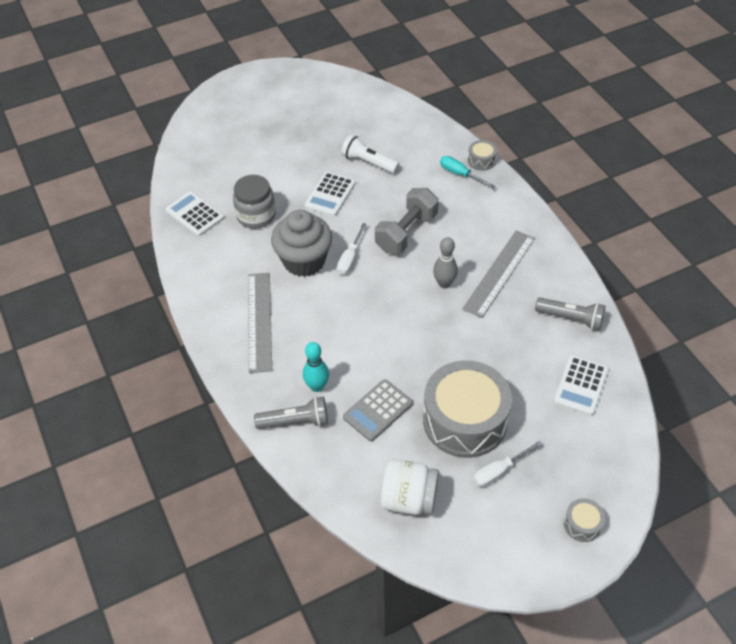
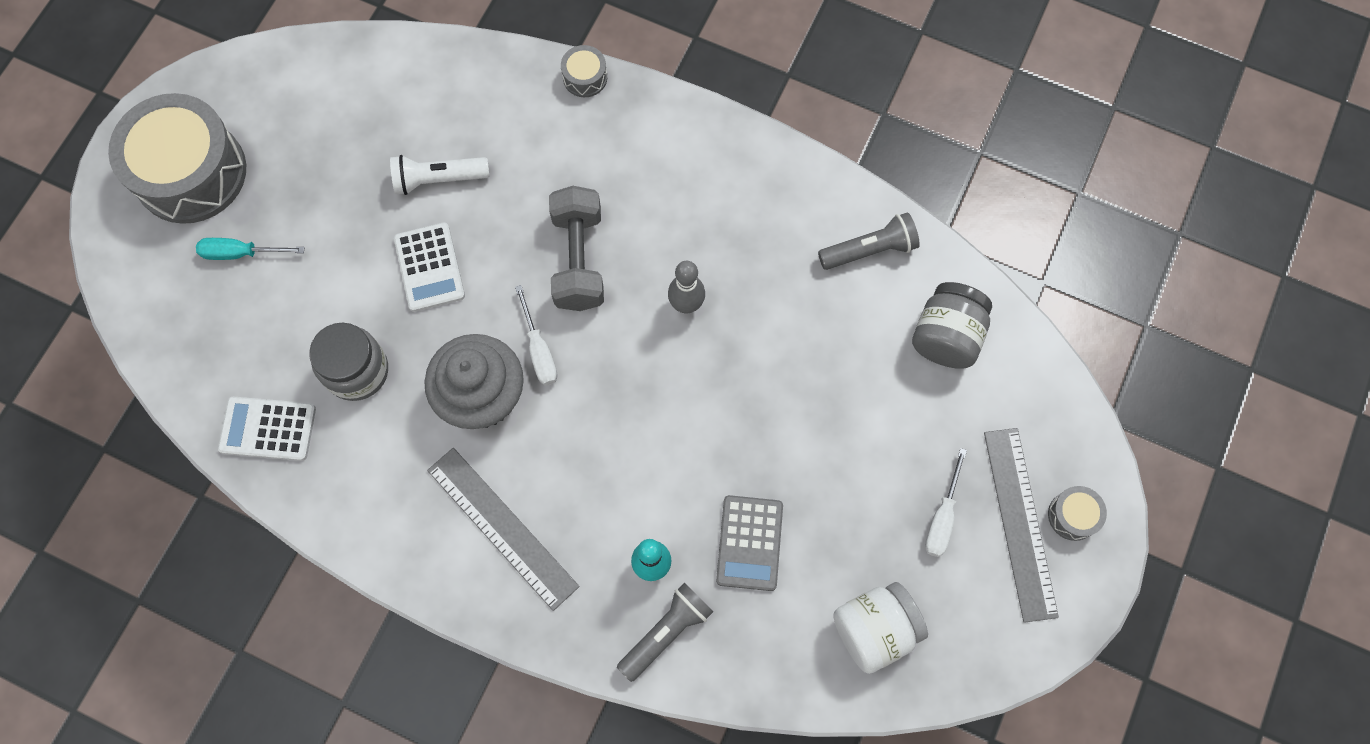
camera: 40 degrees left, 20 degrees up
grey drum [423,360,512,458] -> grey drum moved to [108,93,246,224]
turquoise screwdriver [440,156,496,189] -> turquoise screwdriver moved to [196,238,305,260]
grey ruler [462,230,535,318] -> grey ruler moved to [984,428,1059,623]
white calculator [554,355,609,416] -> grey jar [912,282,992,369]

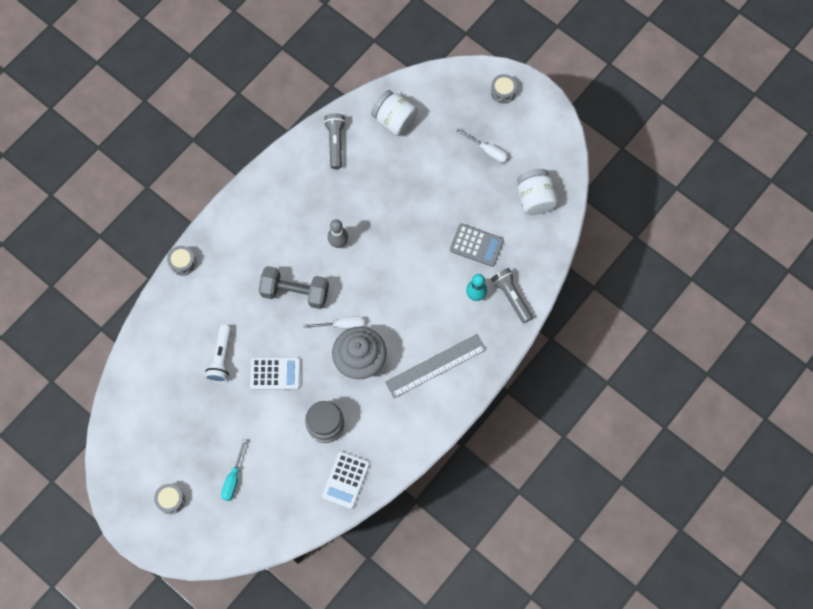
camera: 75 degrees left, 0 degrees up
grey drum [108,93,246,224] -> grey drum [154,484,185,514], size x0.41
grey jar [912,282,992,369] -> white jar [371,90,418,136]
grey ruler [984,428,1059,623] -> none

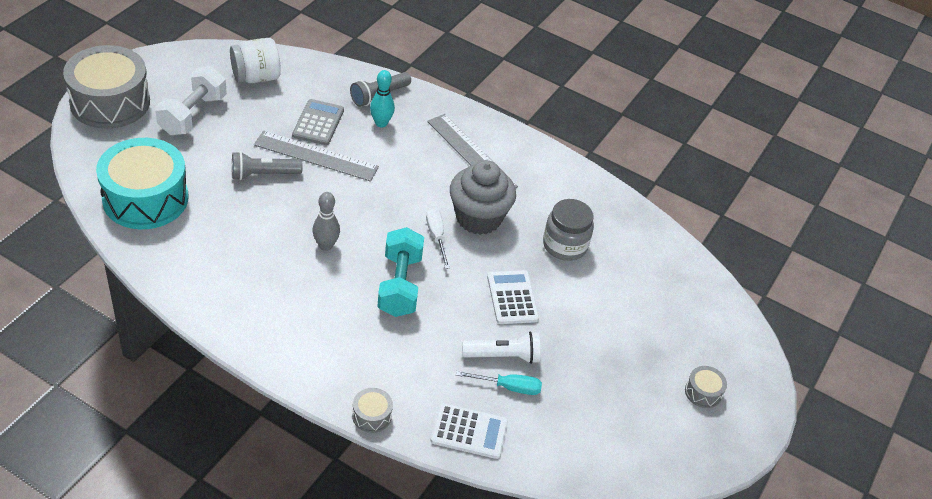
camera: 105 degrees left, 25 degrees down
turquoise screwdriver [221,439,247,501] -> turquoise screwdriver moved to [456,371,542,395]
grey dumbbell [259,266,329,309] -> turquoise dumbbell [377,227,424,317]
white calculator [322,451,370,509] -> white calculator moved to [431,403,508,459]
grey flashlight [324,113,346,169] -> grey flashlight moved to [232,151,303,180]
white jar [371,90,418,136] -> turquoise drum [96,138,188,229]
white screwdriver [457,128,508,163] -> white dumbbell [155,66,227,135]
grey drum [491,74,517,104] -> grey drum [63,45,150,129], size x2.42
none -> grey ruler [254,131,379,182]

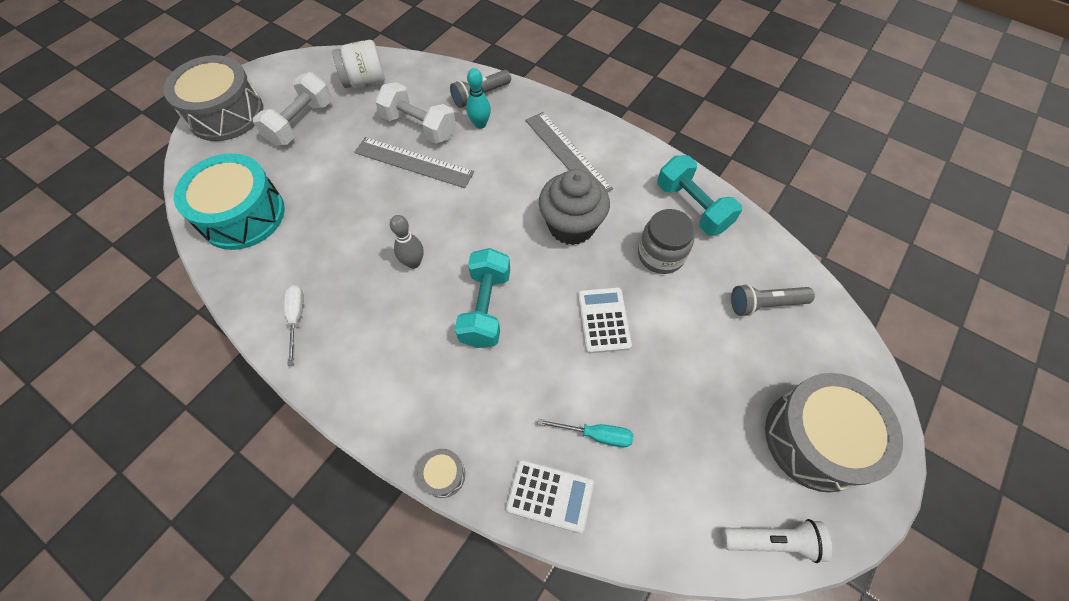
camera: 10 degrees right, 15 degrees up
grey flashlight [232,151,303,180] -> grey flashlight moved to [731,284,815,316]
grey calculator [292,99,344,145] -> white dumbbell [375,82,456,144]
white screwdriver [426,208,450,269] -> white screwdriver moved to [284,285,304,366]
white flashlight [462,332,540,364] -> white flashlight moved to [722,519,832,563]
grey drum [685,366,727,408] -> grey drum [765,373,903,492], size x2.42
none -> turquoise dumbbell [657,155,742,236]

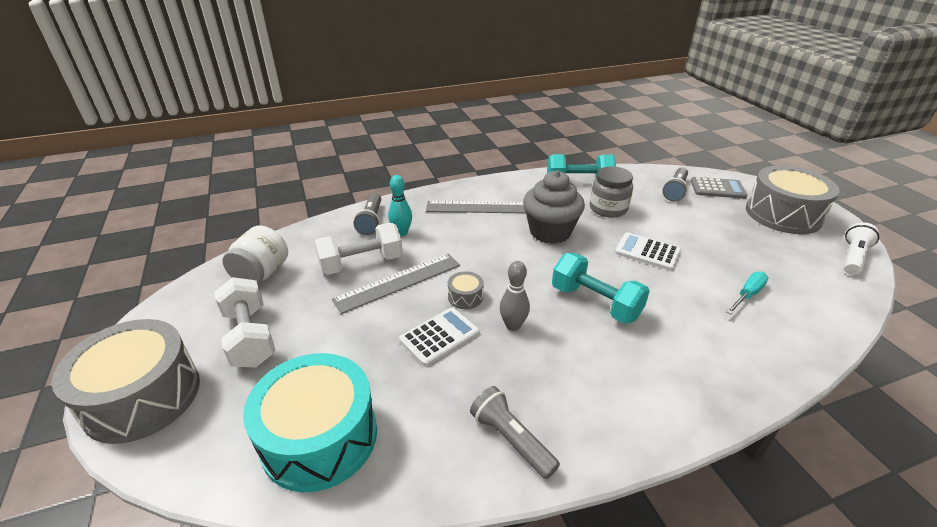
camera: 55 degrees left, 25 degrees down
white screwdriver [284,285,304,366] -> grey flashlight [470,386,560,479]
grey drum [418,449,465,498] -> grey drum moved to [448,271,484,309]
white calculator [506,460,594,533] -> white calculator moved to [399,307,480,366]
none -> grey calculator [691,177,747,199]

